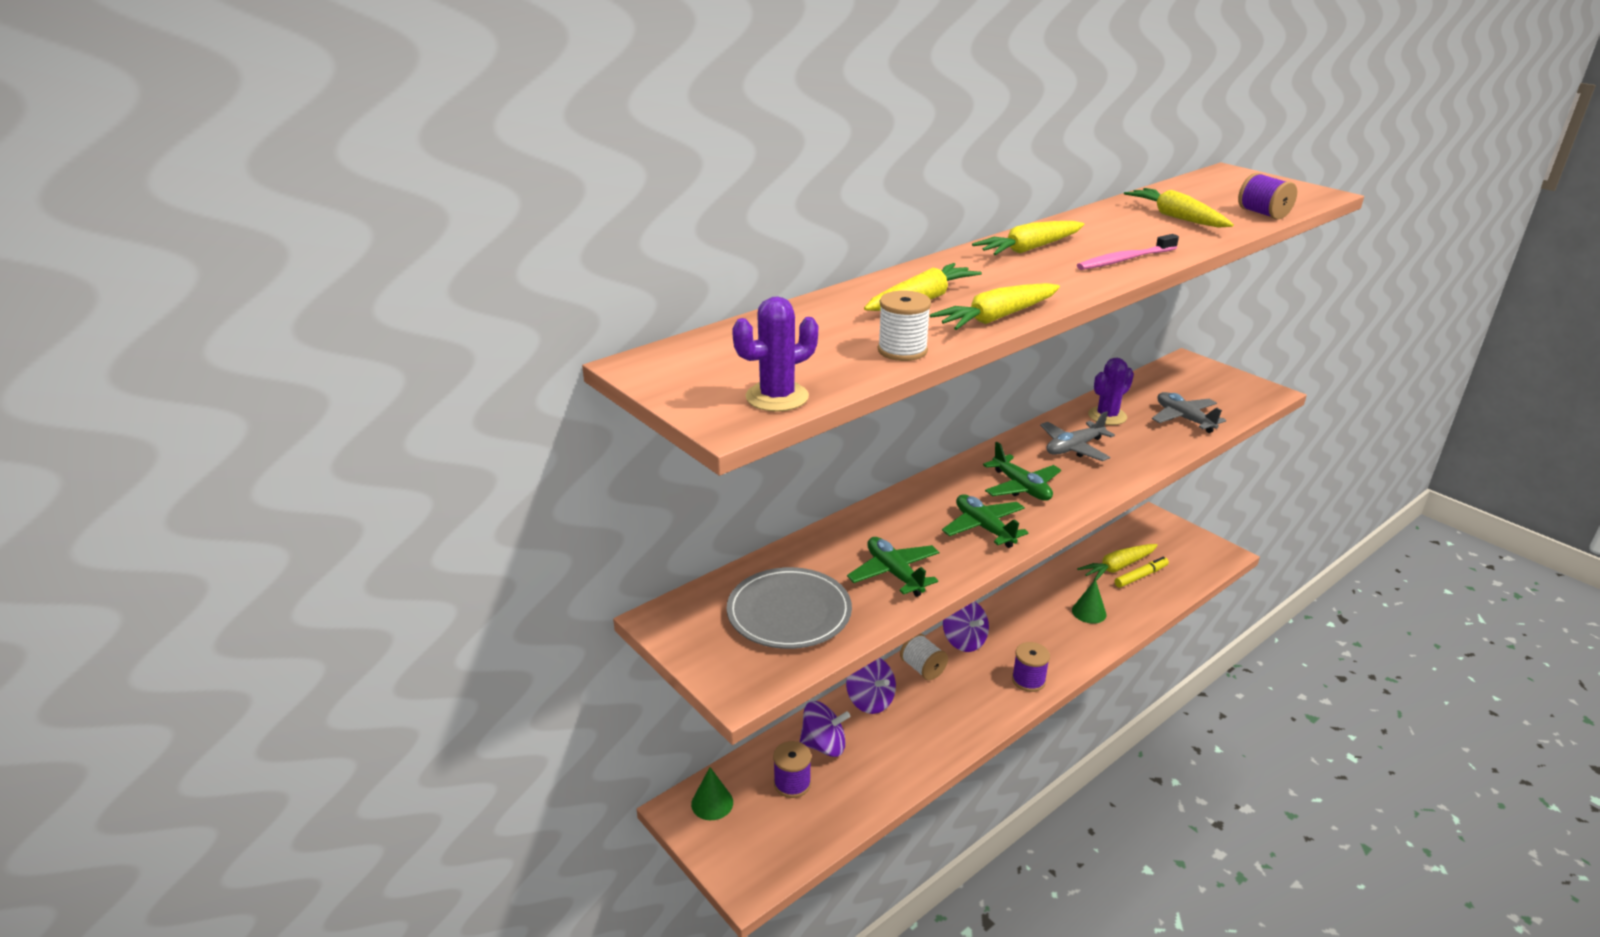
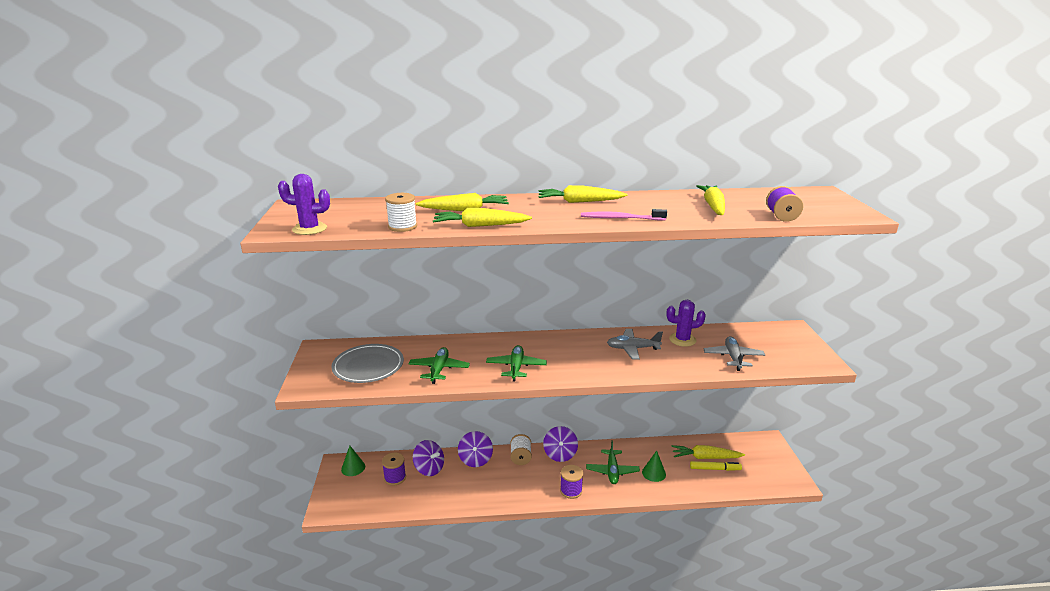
camera: 35 degrees right, 5 degrees down
green plane [983,442,1061,501] -> green plane moved to [586,440,640,484]

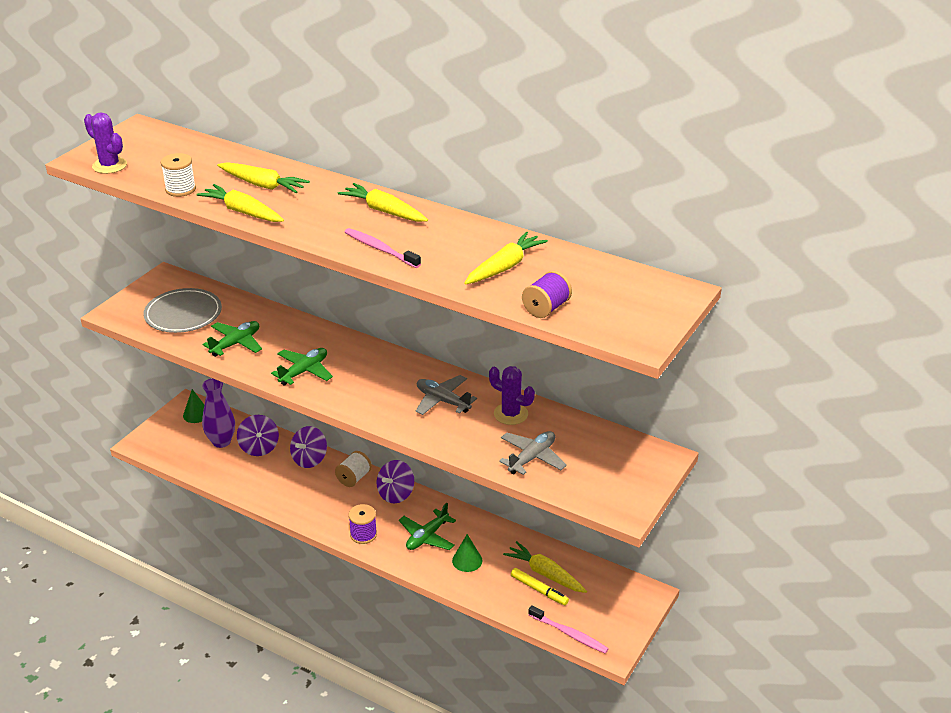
camera: 35 degrees right, 10 degrees up
purple spool [382,452,406,485] -> purple vase [202,379,235,448]
none -> pink toothbrush [528,605,609,653]

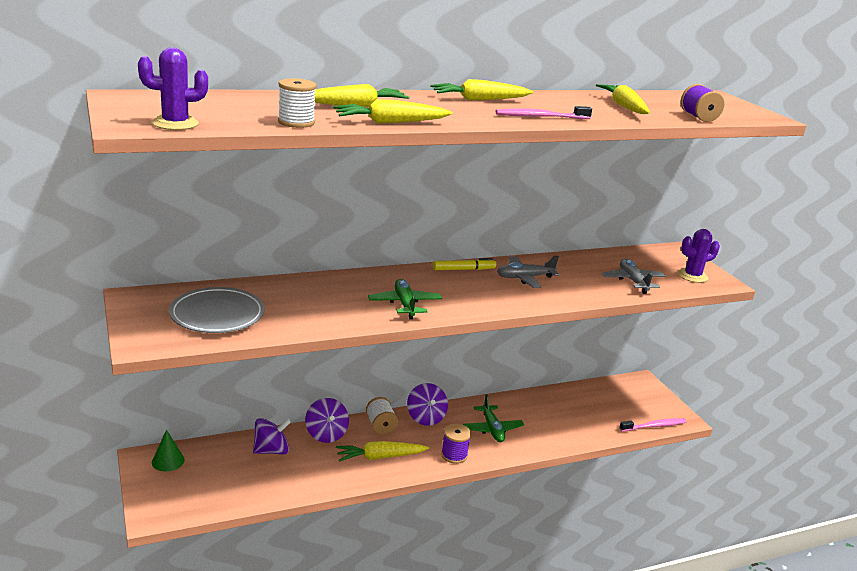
camera: 55 degrees left, 10 degrees down
purple vase [202,379,235,448] -> none
green plane [203,321,262,357] -> none
purple spinning top [237,415,279,456] -> purple spinning top turned 45 degrees counterclockwise [253,418,291,455]
green cone [452,534,483,572] -> none
purple cactus [489,366,535,425] -> purple cactus moved to [678,229,720,283]
yellow carrot [503,541,587,593] -> yellow carrot moved to [336,441,429,462]
yellow marker [511,568,569,606] -> yellow marker moved to [433,258,496,270]

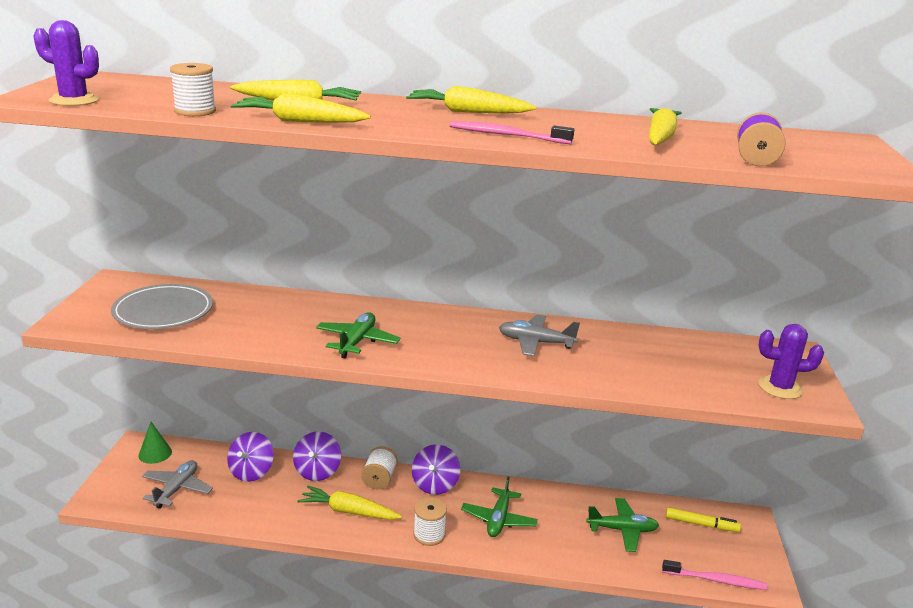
camera: 30 degrees right, 0 degrees up
purple spinning top [253,418,291,455] -> purple spinning top turned 105 degrees clockwise [227,432,274,482]
yellow marker [433,258,496,270] -> yellow marker moved to [666,507,741,532]
purple spool [441,424,471,464] -> white spool [413,497,447,546]
grey plane [602,259,666,294] -> grey plane moved to [142,460,213,509]
none -> green plane [586,498,659,552]

